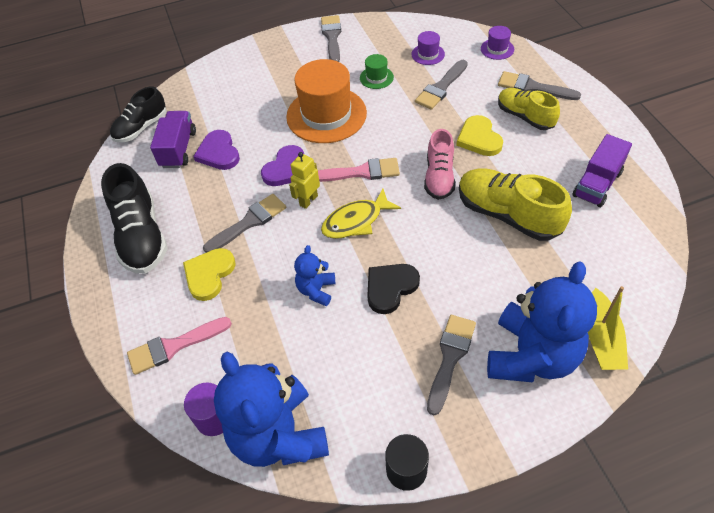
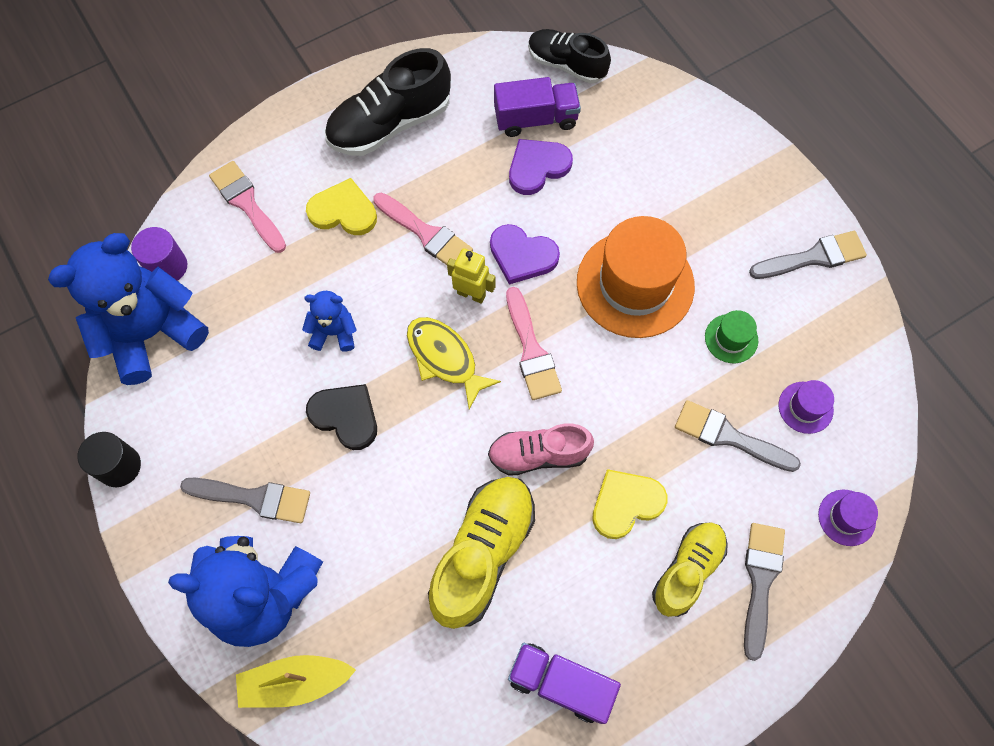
camera: 75 degrees right, 15 degrees up
grey brush [203,194,287,253] -> pink brush [373,192,473,265]

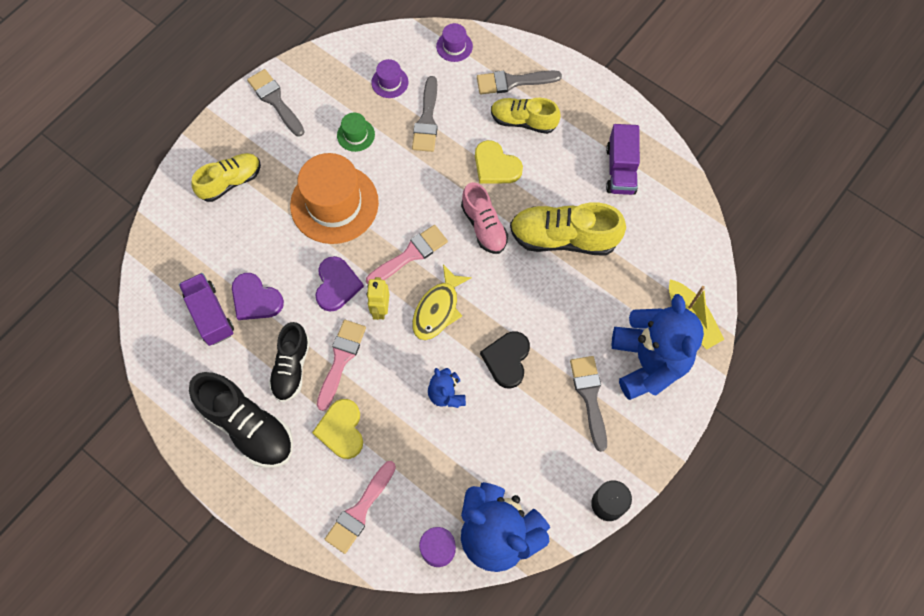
camera: 110 degrees left, 0 degrees up
black shoe [528,29,611,83] -> black shoe moved to [269,322,310,402]
none -> yellow shoe [191,153,261,202]

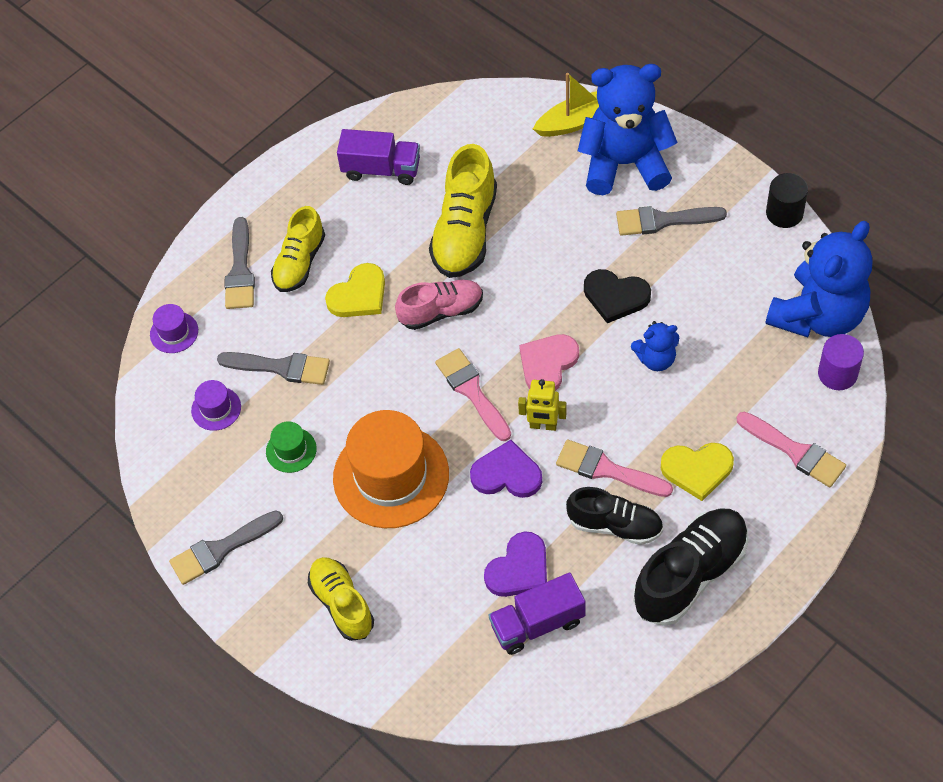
camera: 80 degrees left, 10 degrees down
yellow fish [412,264,472,340] -> pink heart [519,334,579,391]

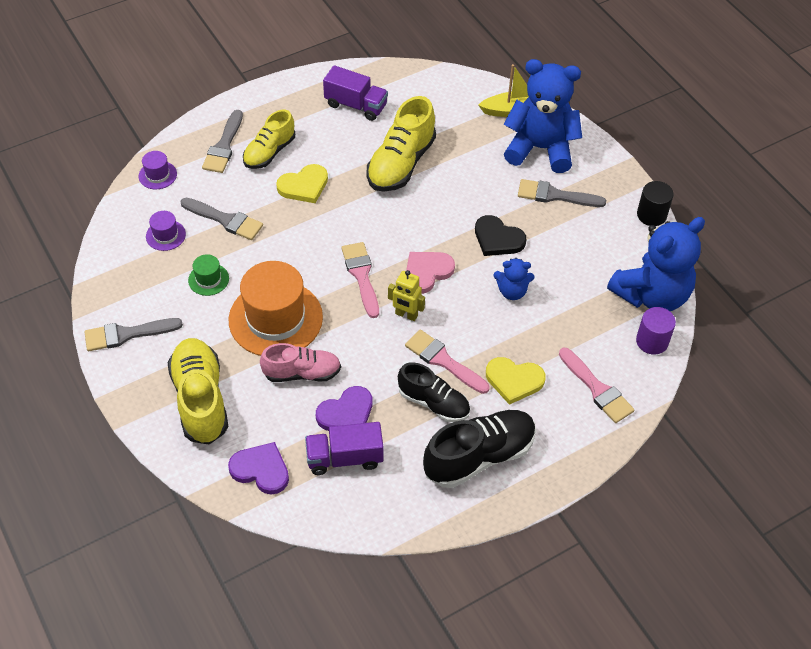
camera: 10 degrees right, 5 degrees down
yellow shoe [308,557,374,641] -> yellow shoe [168,338,228,445], size x1.52
pink shoe [395,280,483,330] -> pink shoe moved to [260,343,341,382]
purple heart [470,440,542,498] -> purple heart moved to [228,442,289,495]

